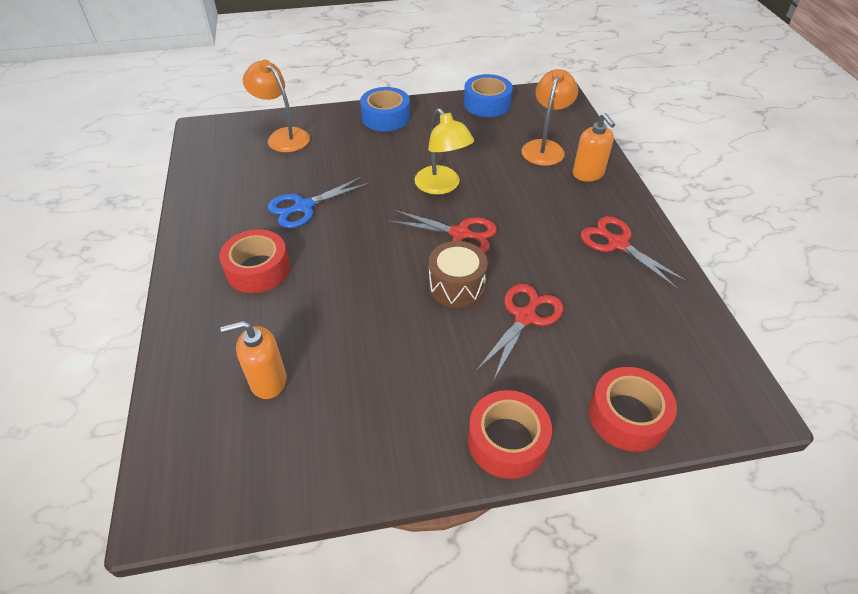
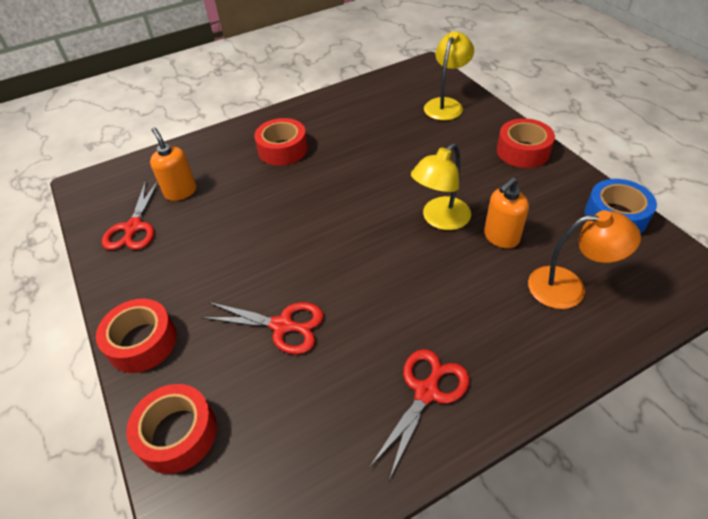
camera: 75 degrees right, 0 degrees up
orange lamp [243,60,310,152] -> yellow lamp [424,31,474,120]
blue scissors [268,177,369,228] -> none
blue tape [360,87,410,131] -> red tape [497,118,555,168]
red scissors [388,210,497,253] -> red scissors moved to [102,180,158,250]
brown drum [429,241,488,308] -> none
orange soap dispenser [573,113,615,182] -> orange soap dispenser moved to [484,177,529,249]

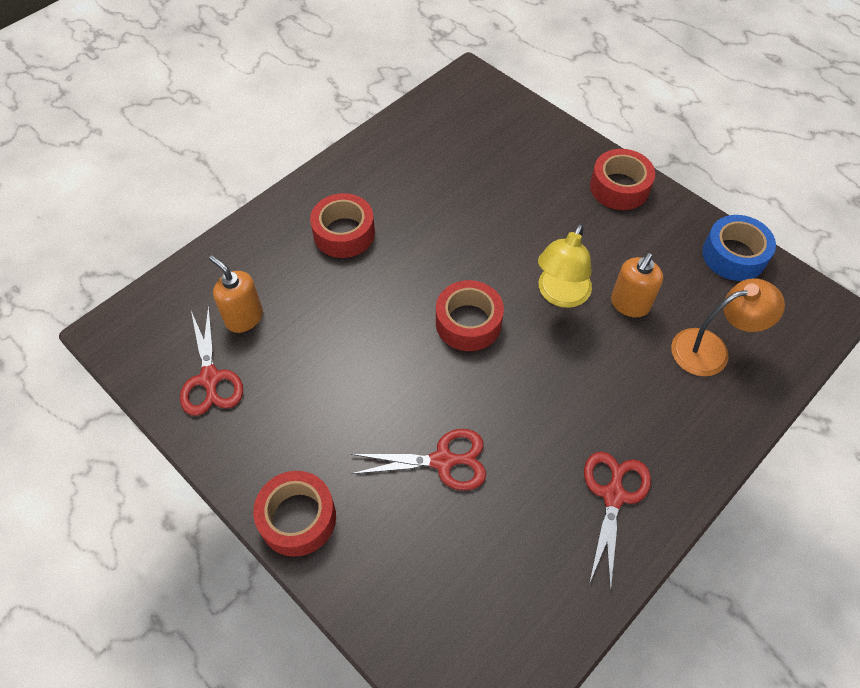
camera: 20 degrees left, 10 degrees up
red tape [126,384,217,474] -> red tape moved to [436,280,504,351]
yellow lamp [424,31,474,120] -> none

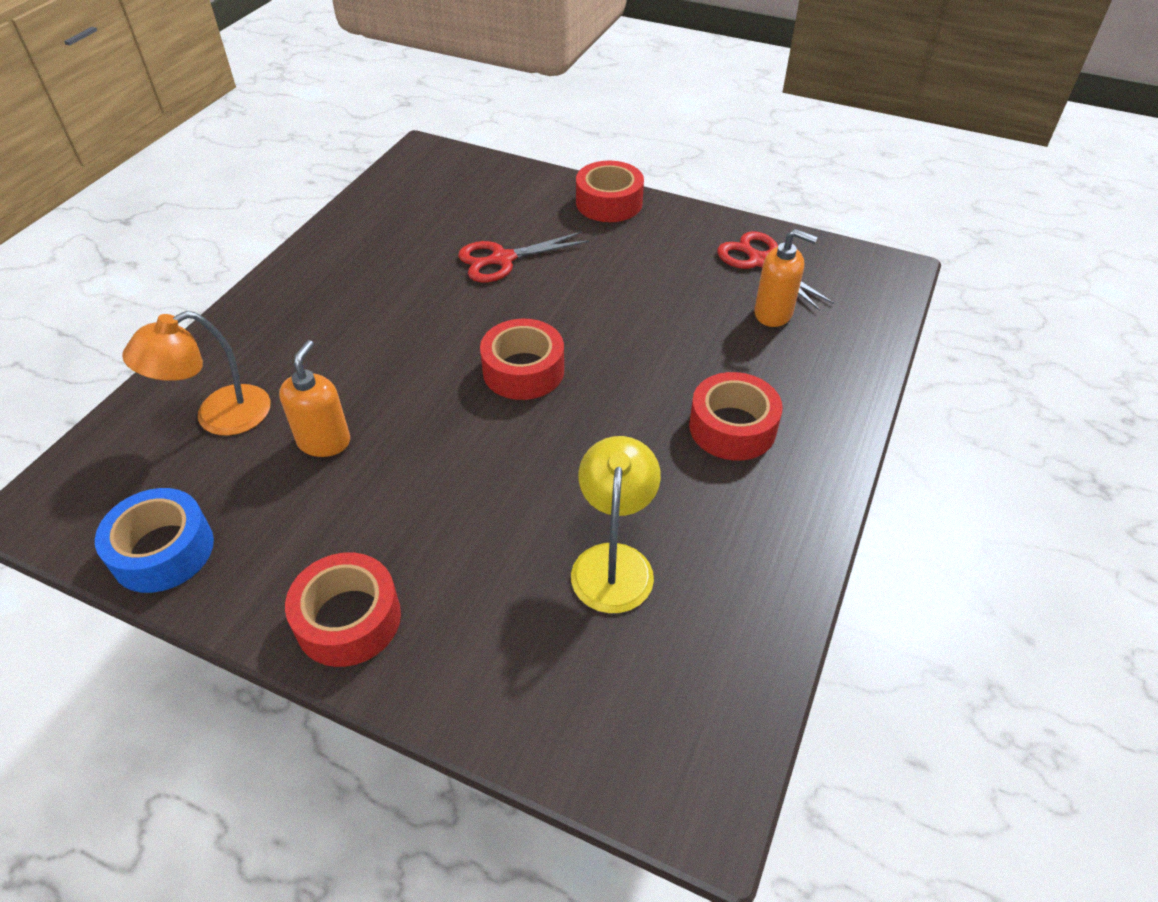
camera: 160 degrees right, 10 degrees down
yellow lamp [538,224,592,308] -> yellow lamp moved to [571,436,661,613]
red scissors [584,452,651,592] -> none

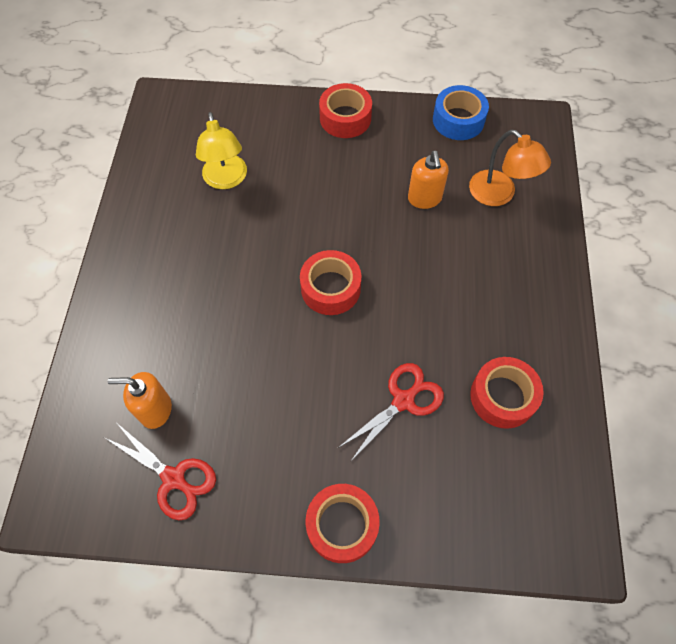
camera: 160 degrees right, 15 degrees up
orange lamp [122,311,270,436] -> orange lamp turned 105 degrees clockwise [469,130,551,206]
red tape [689,372,783,461] -> red tape moved to [470,357,544,429]

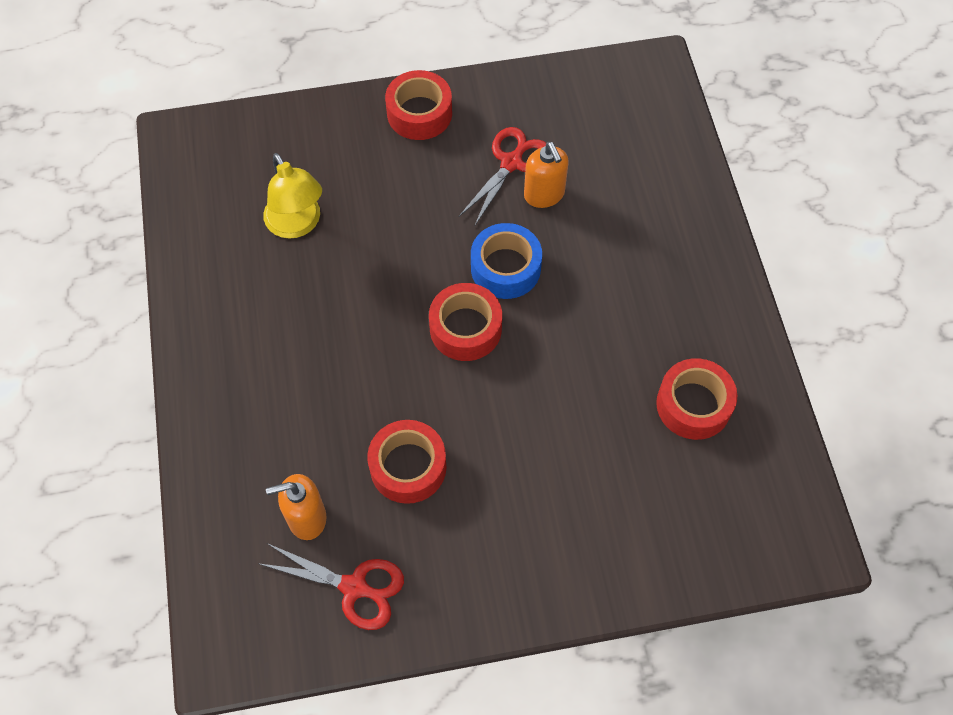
camera: 15 degrees left, 0 degrees up
red tape [306,484,380,563] -> red tape moved to [367,420,447,504]
red scissors [338,363,444,462] -> red scissors moved to [459,127,546,225]
blue tape [433,85,489,140] -> blue tape moved to [471,223,542,299]
orange lamp [469,130,551,206] -> none

